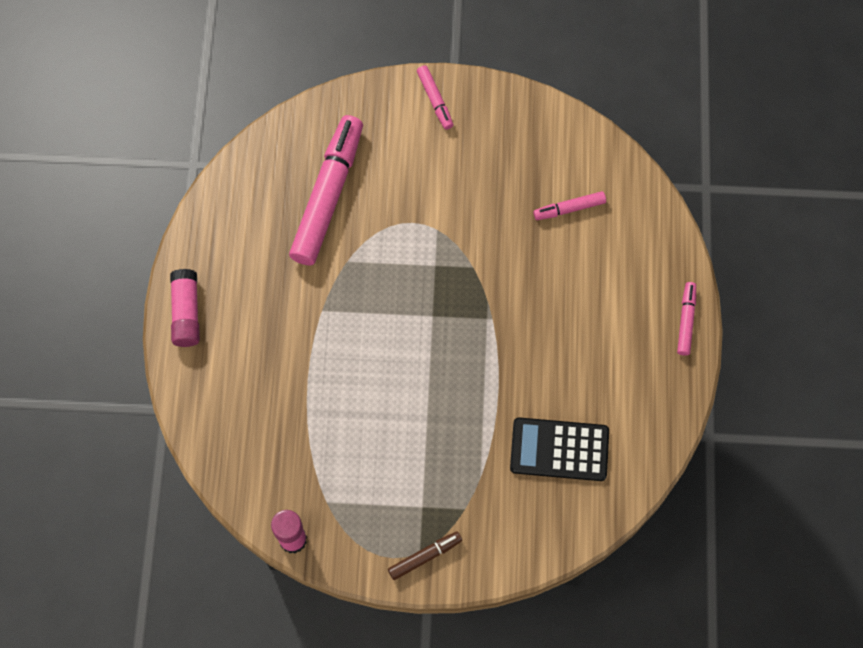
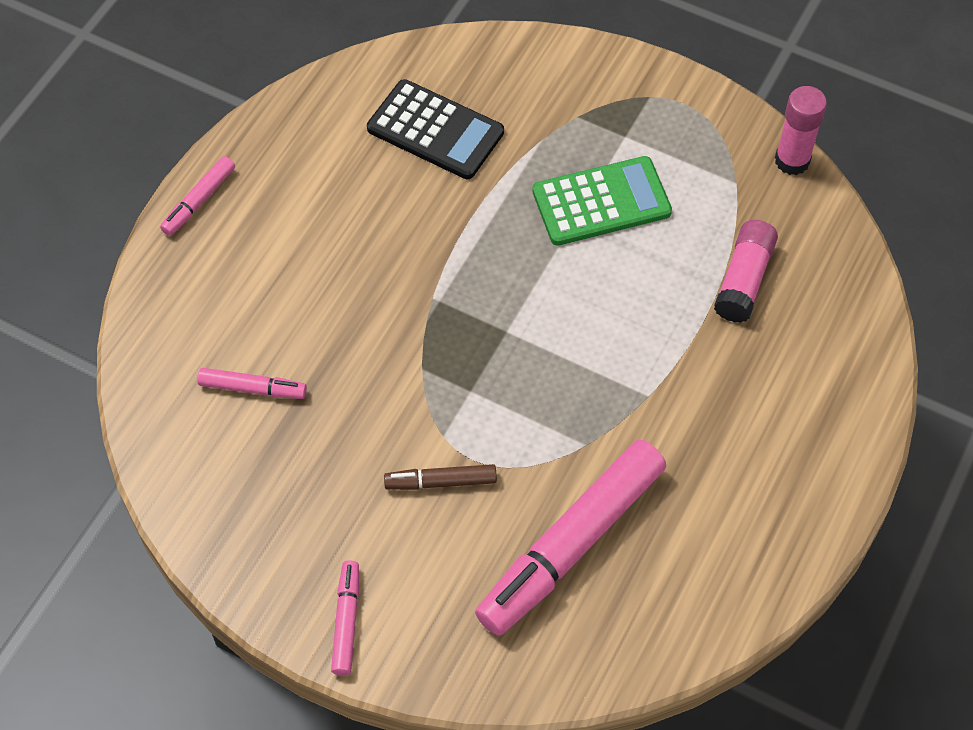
camera: 155 degrees left, 10 degrees down
pink glue stick [170,269,200,347] -> pink glue stick moved to [714,220,778,323]
brown marker [388,531,462,580] -> brown marker moved to [384,464,497,490]
none -> green calculator [533,156,672,246]

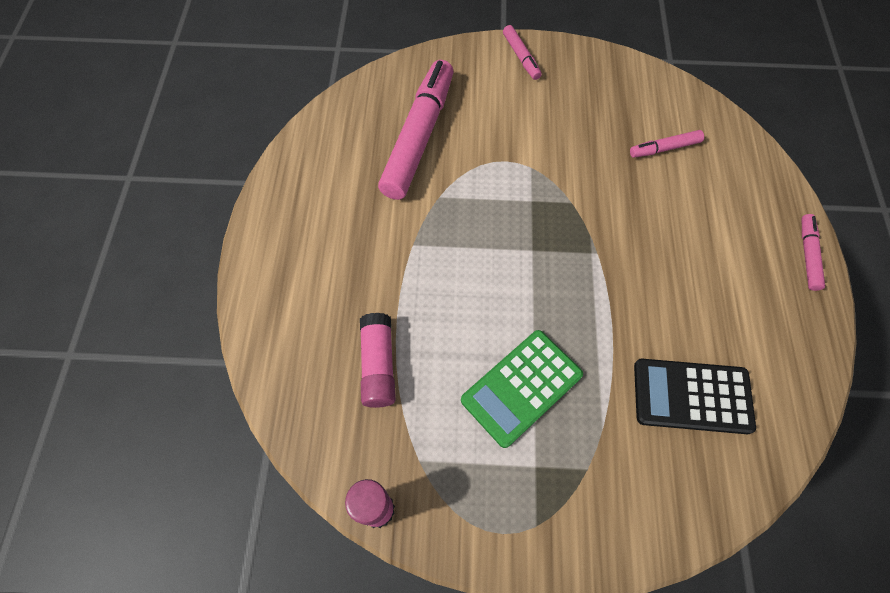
camera: 155 degrees right, 5 degrees up
brown marker [384,464,497,490] -> none

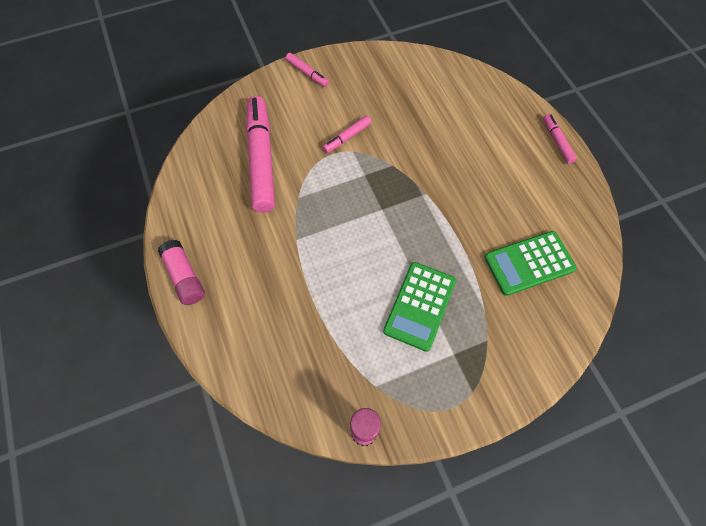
camera: 25 degrees left, 0 degrees up
pink glue stick [360,313,396,408] -> pink glue stick moved to [158,240,205,305]
pink marker [630,130,704,158] -> pink marker moved to [323,116,371,153]
black calculator [634,359,756,434] -> green calculator [484,231,577,296]

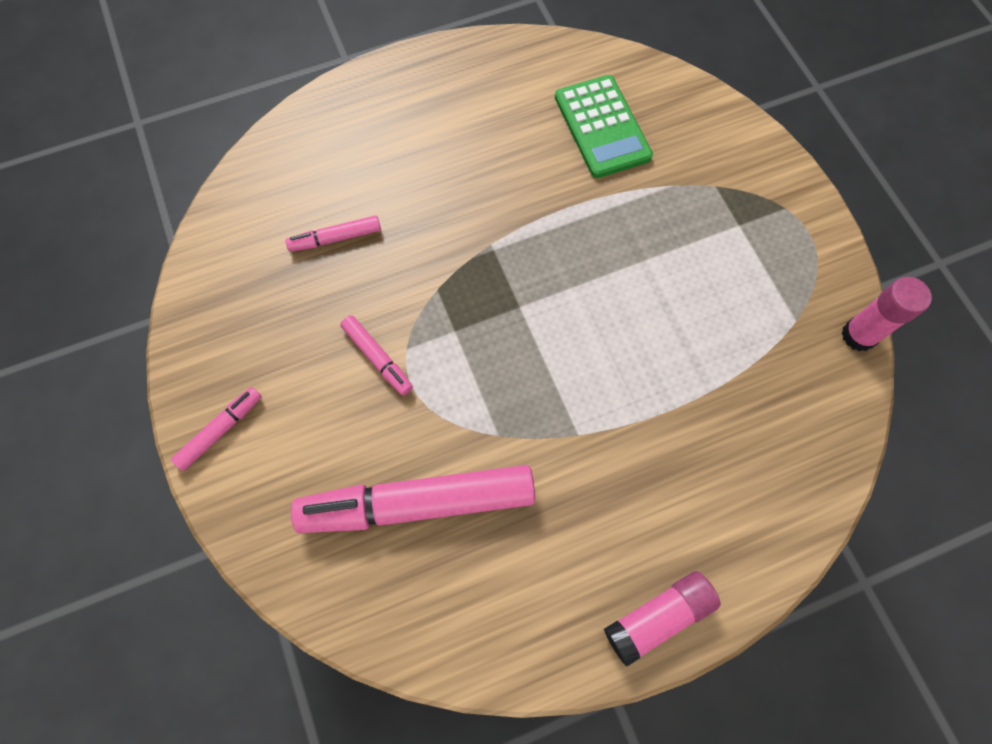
camera: 90 degrees left, 5 degrees up
green calculator [383,262,456,352] -> none
pink marker [543,114,577,164] -> pink marker moved to [285,215,381,252]

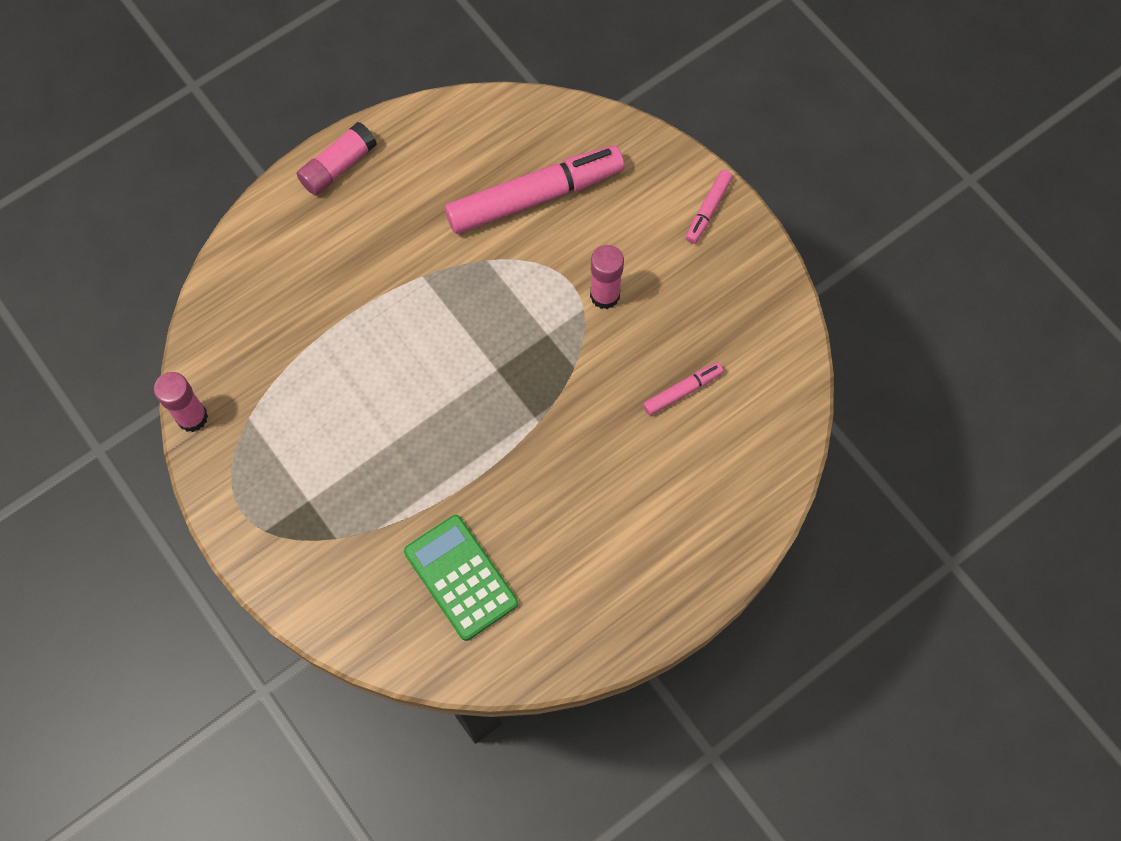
camera: 165 degrees right, 0 degrees up
pink marker [340,315,413,396] -> pink glue stick [590,245,624,309]

